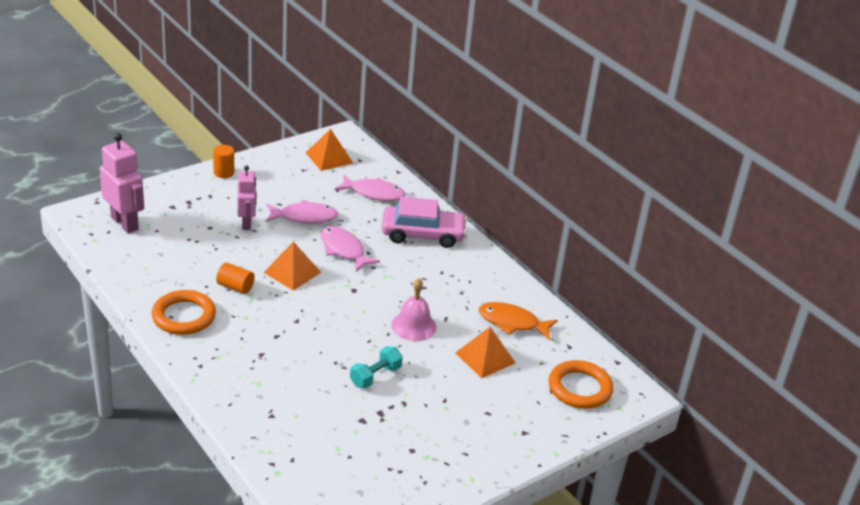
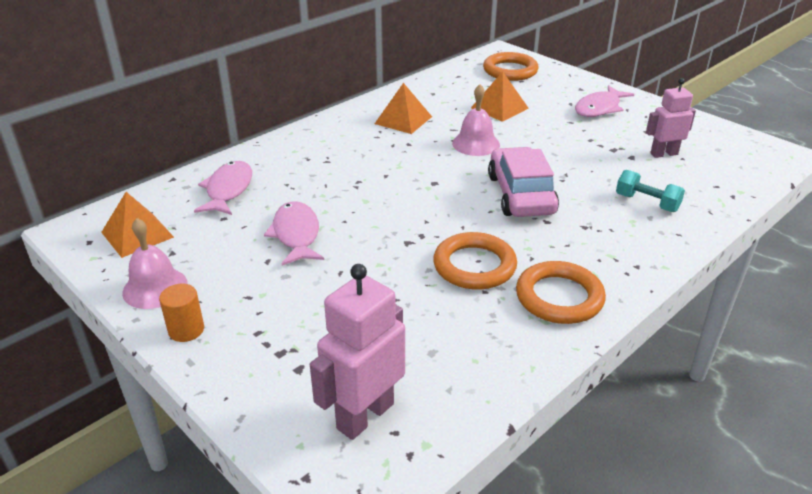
camera: 95 degrees left, 0 degrees up
orange cylinder [216,263,255,294] -> orange ring [433,232,517,290]
pink robot [237,166,256,230] -> pink robot moved to [646,78,696,158]
orange pyramid [263,242,321,290] -> orange pyramid moved to [375,83,432,134]
pink fish [320,226,380,272] -> pink fish moved to [575,85,634,117]
turquoise dumbbell [350,346,403,388] -> turquoise dumbbell moved to [616,170,685,212]
pink car [381,197,467,248] -> pink car moved to [488,147,559,217]
orange fish [479,302,558,340] -> none
none -> pink bell [122,218,188,309]

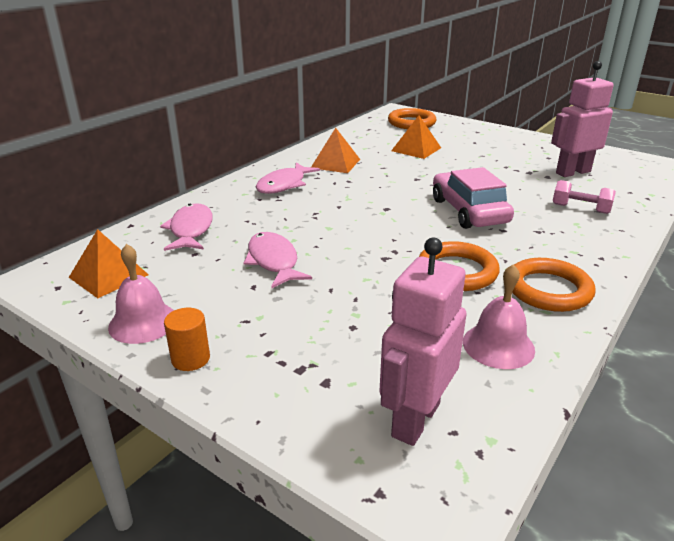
camera: 10 degrees left, 5 degrees down
pink bell [452,84,500,156] -> pink bell moved to [463,264,535,369]
pink fish [575,85,634,117] -> pink fish moved to [256,163,320,194]
turquoise dumbbell [616,170,685,212] -> pink dumbbell [553,180,616,214]
pink robot [646,78,696,158] -> pink robot [551,61,614,177], size x1.51

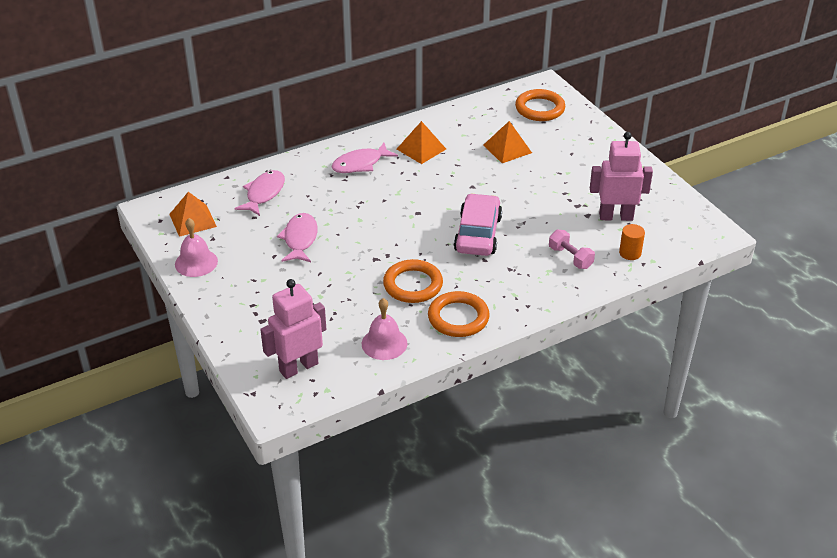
camera: 25 degrees right, 10 degrees up
orange cylinder [164,308,210,371] -> orange cylinder moved to [619,224,645,260]

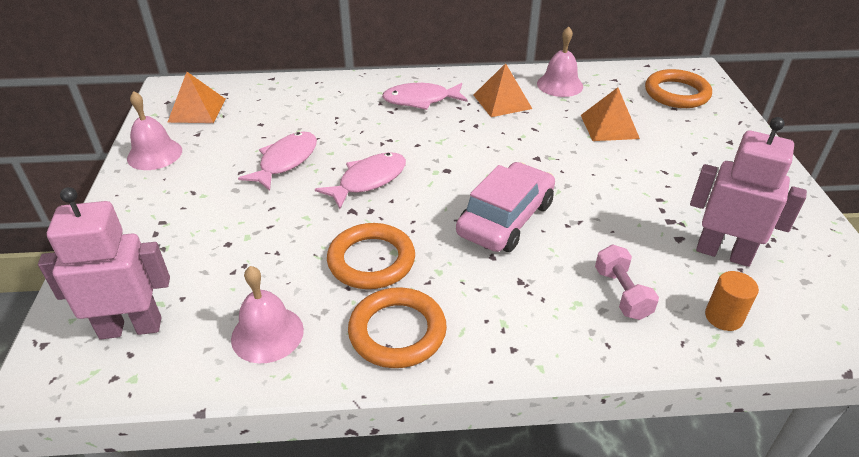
camera: 25 degrees right, 0 degrees up
pink fish [234,170,285,216] -> pink fish moved to [315,152,406,209]
none -> pink bell [537,26,583,97]

